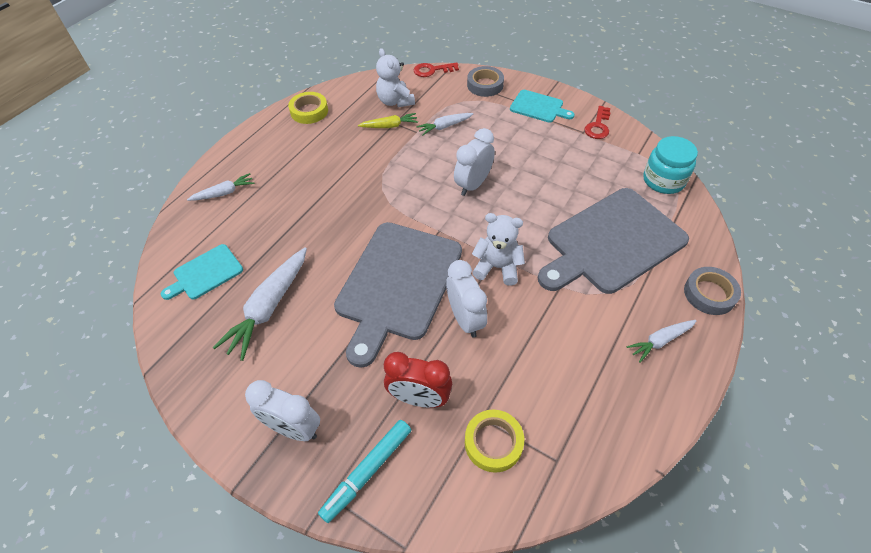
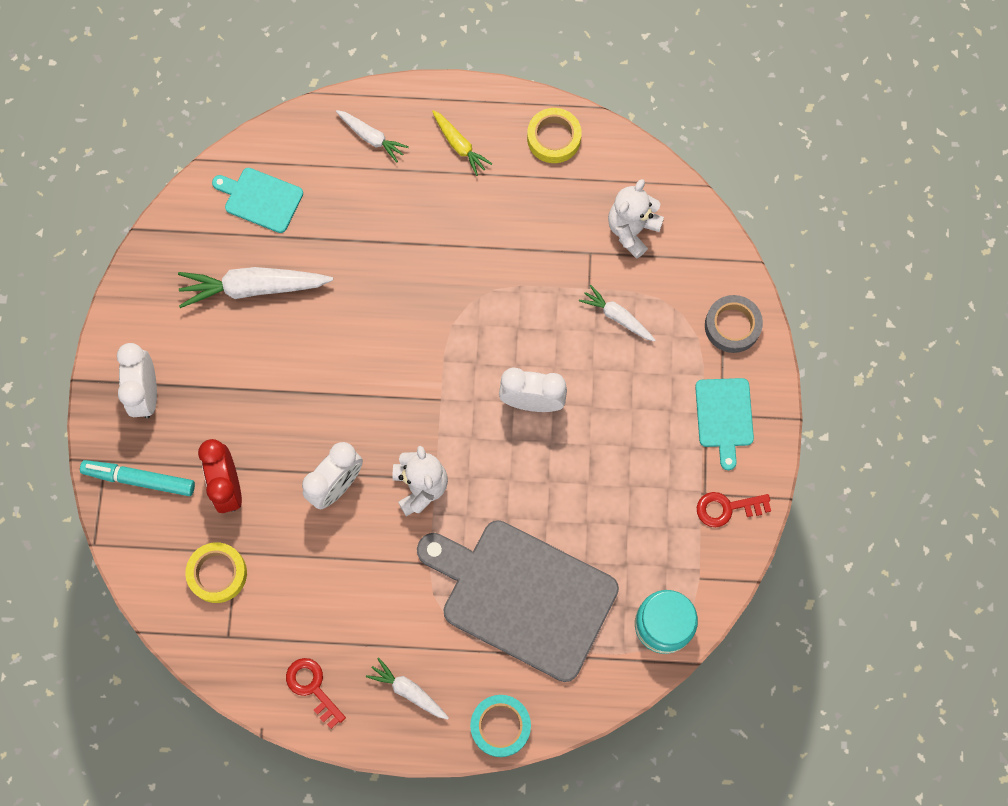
camera: 60 degrees right, 20 degrees up
grey cutting board [334,222,462,368] -> none
yellow carrot [358,113,418,128] -> yellow carrot moved to [432,110,492,176]
red key [414,62,459,77] -> red key moved to [286,658,346,729]
grey tape [684,267,741,315] -> turquoise tape [470,695,531,757]

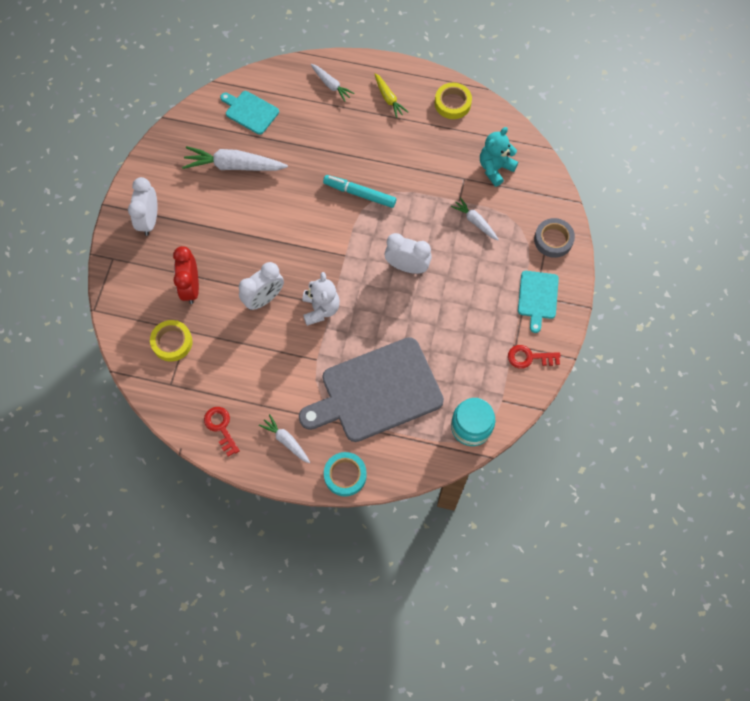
camera: 10 degrees right, 5 degrees down
turquoise marker [80,460,195,496] -> turquoise marker moved to [323,175,396,208]
grey cutting board [417,520,619,682] -> grey cutting board turned 60 degrees counterclockwise [299,337,444,442]
white teddy bear [608,179,664,259] -> turquoise teddy bear [480,127,518,187]

